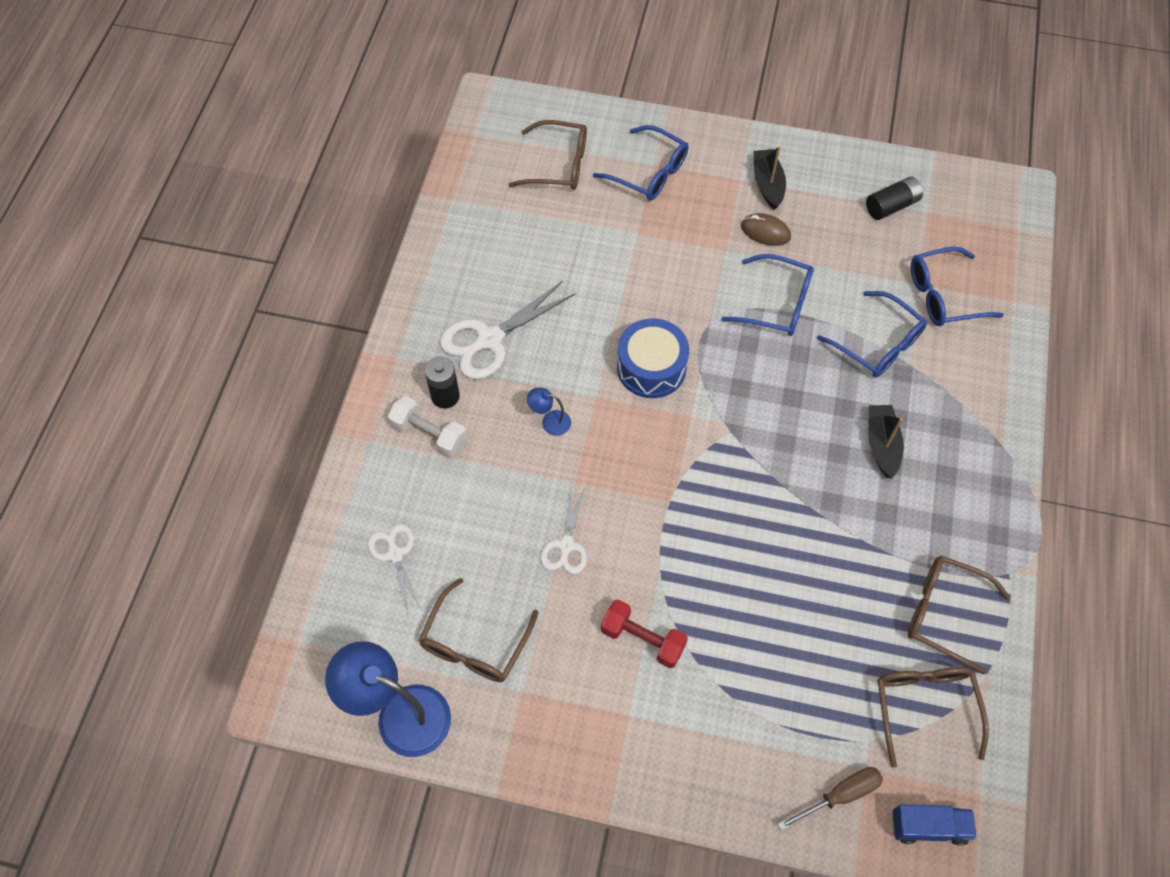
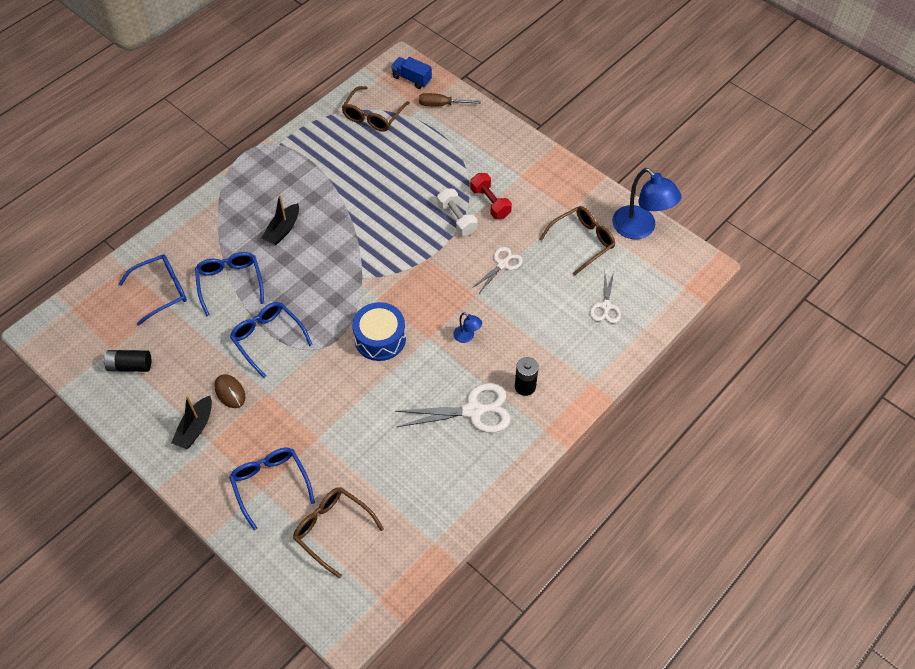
camera: 150 degrees left, 5 degrees down
white dumbbell [388,396,467,458] -> white dumbbell moved to [437,189,478,236]
brown glasses [908,555,1010,674] -> none
blue glasses [911,246,1004,326] -> blue glasses turned 45 degrees counterclockwise [119,255,187,326]

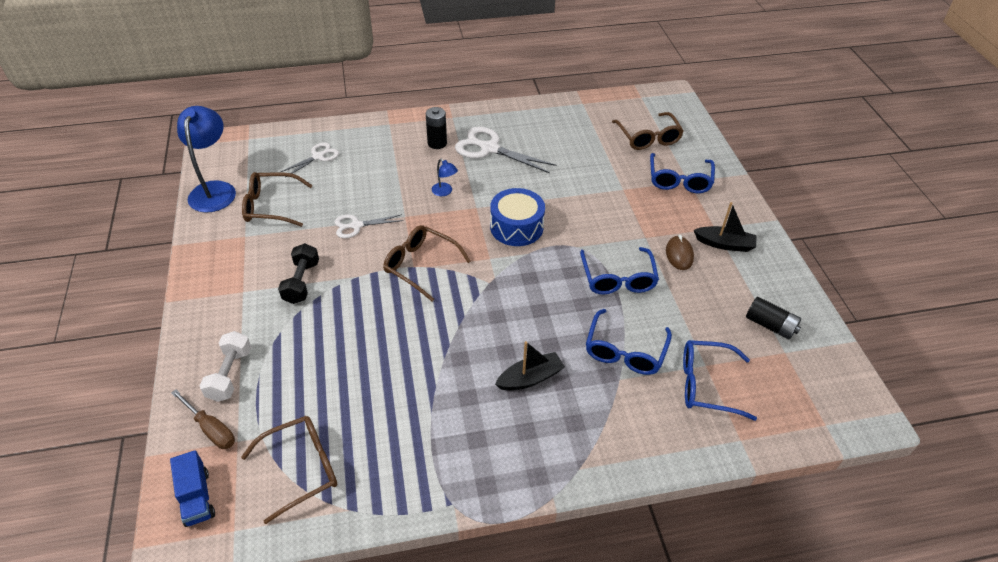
camera: 145 degrees left, 10 degrees down
black boat [171,396,212,449] -> black boat turned 45 degrees clockwise [694,202,756,252]
white dumbbell [437,189,478,236] -> white dumbbell moved to [200,331,251,402]
blue lamp [453,312,482,343] -> blue lamp turned 150 degrees clockwise [432,159,458,196]
red dumbbell [470,173,512,219] -> black dumbbell [278,243,319,304]
none -> brown glasses [383,225,471,301]

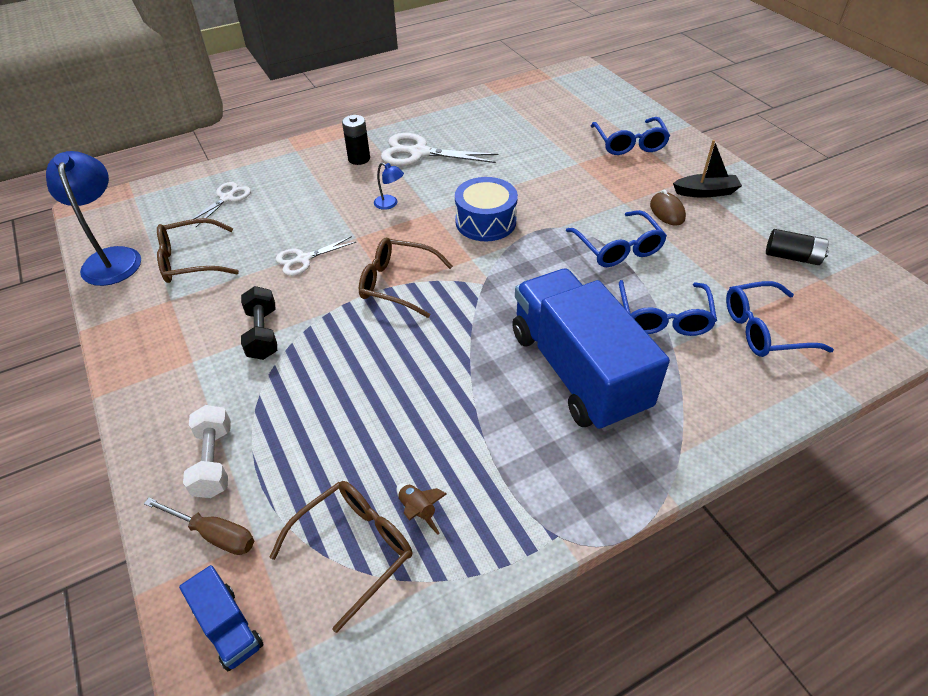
camera: 15 degrees left, 0 degrees up
black boat [495,341,565,391] -> blue truck [512,269,670,431]
brown glasses [612,112,684,150] -> none
none -> brown rocket [397,483,447,534]

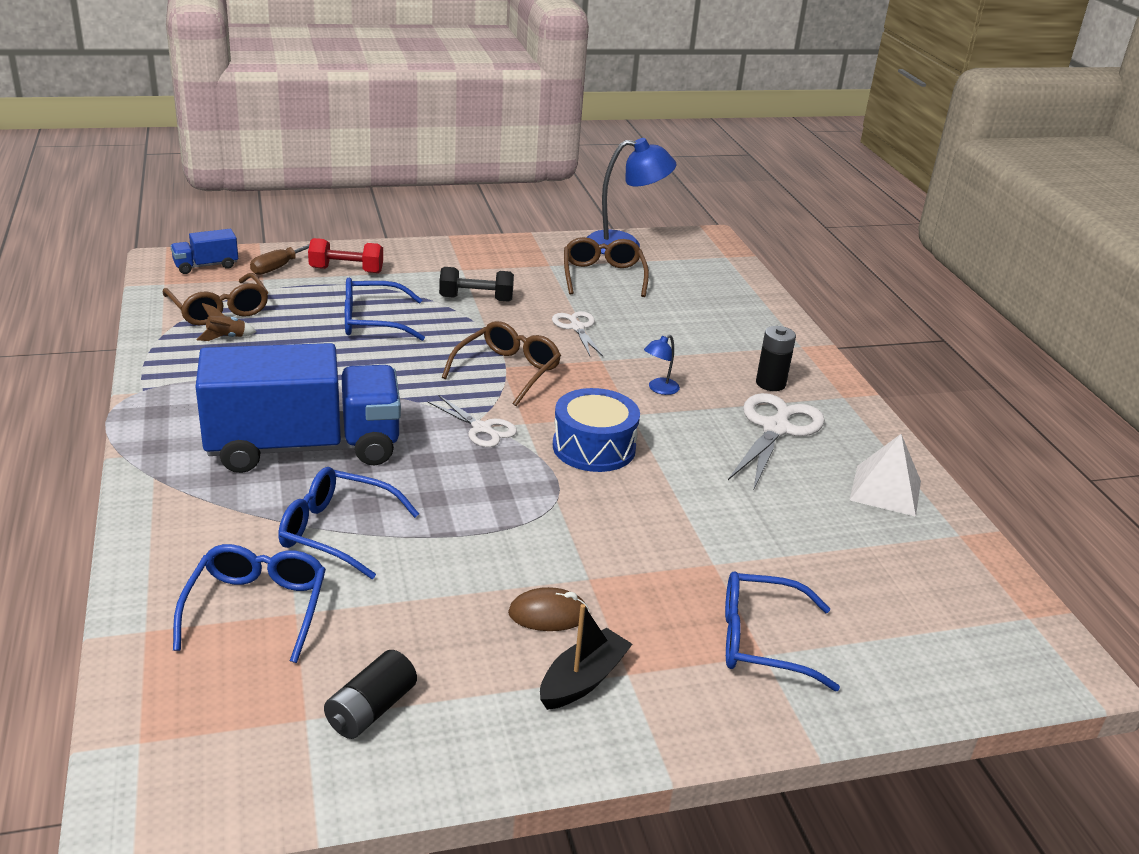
camera: 100 degrees right, 15 degrees down
white dumbbell [183,405,231,498] -> red dumbbell [308,238,383,273]
white scissors [193,182,251,227] -> white scissors moved to [428,395,517,447]
blue glasses [566,210,667,267] -> blue glasses moved to [345,278,425,341]
black boat [673,140,742,198] -> black boat turned 150 degrees counterclockwise [540,604,632,710]
none -> white pyramid [850,434,921,517]

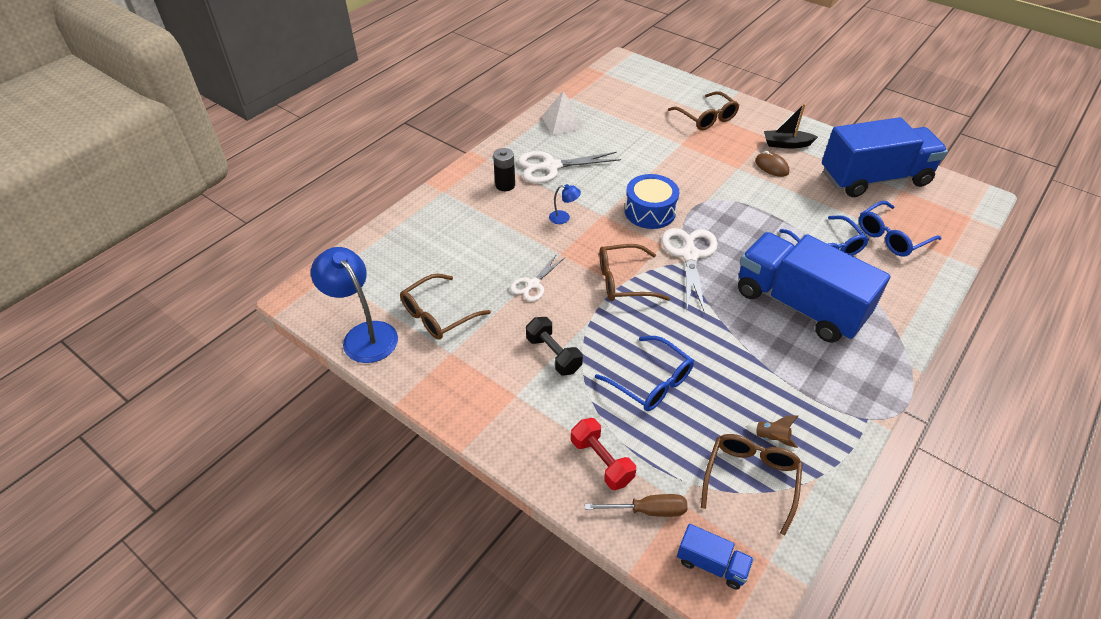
camera: 125 degrees left, 15 degrees up
black battery [324,650,417,739] -> blue truck [822,117,948,197]
white scissors [428,395,517,447] -> white scissors [662,228,718,313], size x1.68
blue glasses [725,571,840,691] -> brown glasses [668,91,739,130]

